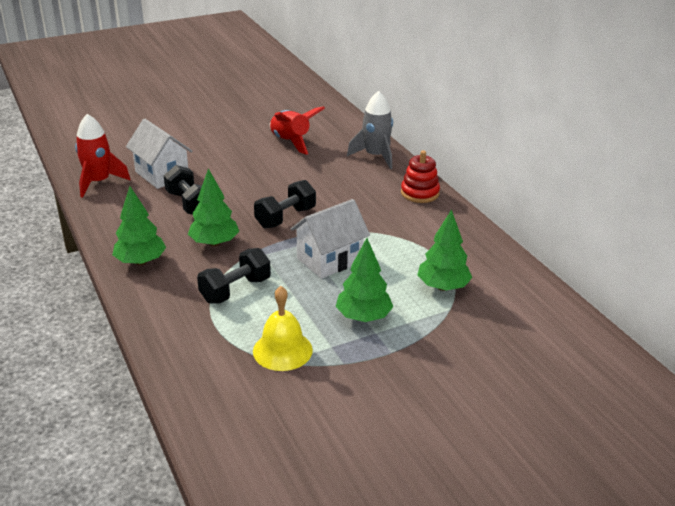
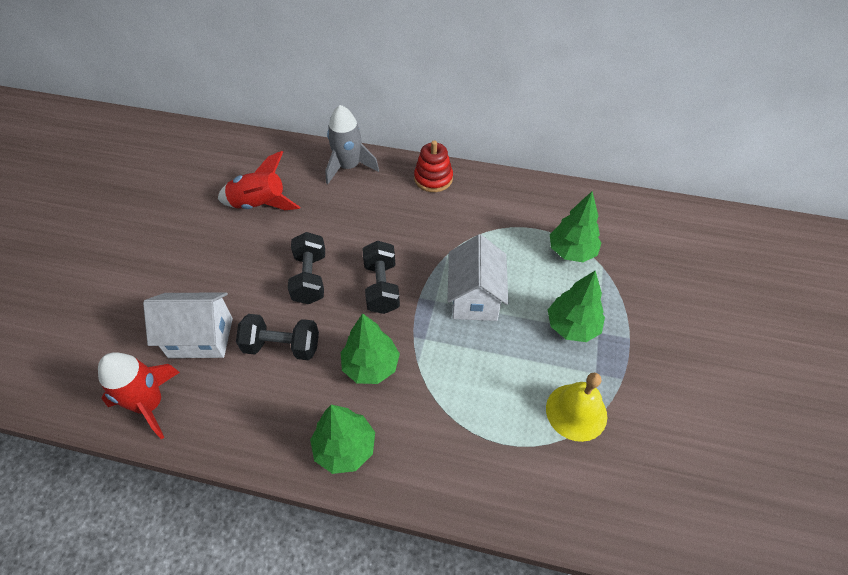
camera: 50 degrees left, 20 degrees up
black dumbbell [197,248,271,304] -> black dumbbell moved to [288,232,325,304]

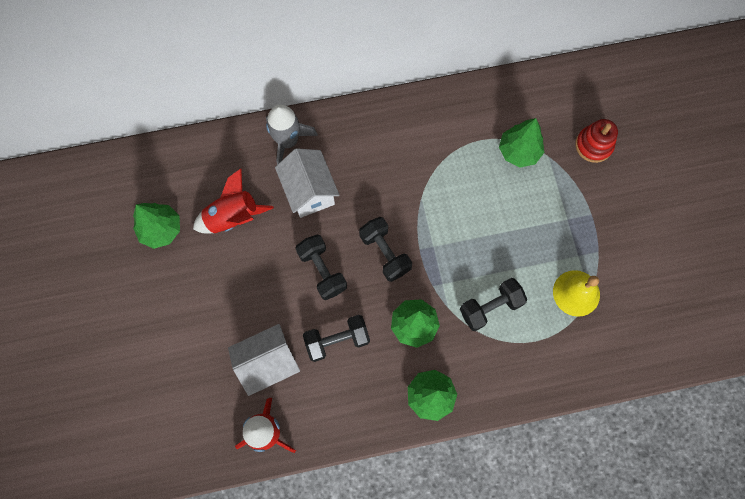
camera: 25 degrees left, 20 degrees up
red stacking toy [414,140,453,192] -> red stacking toy moved to [575,119,618,163]
white house [447,234,508,321] -> white house moved to [275,148,339,218]
green tree [548,271,605,342] -> green tree moved to [133,203,180,249]
none -> black dumbbell [460,278,527,331]

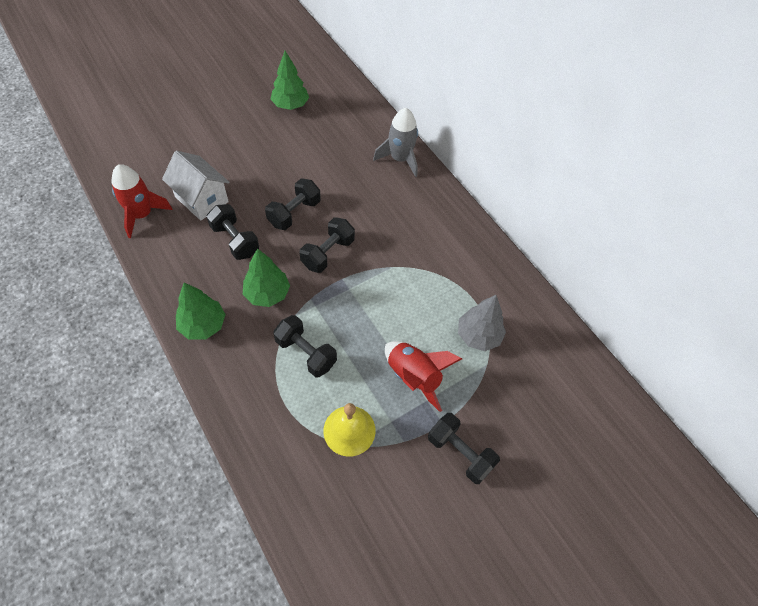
camera: 65 degrees right, 15 degrees down
red rocket [193,169,274,233] -> red rocket moved to [385,341,462,412]
white house [275,148,339,218] -> none
green tree [499,118,544,168] -> grey tree [458,295,506,351]
red stacking toy [575,119,618,163] -> none
none -> black dumbbell [428,413,500,484]

